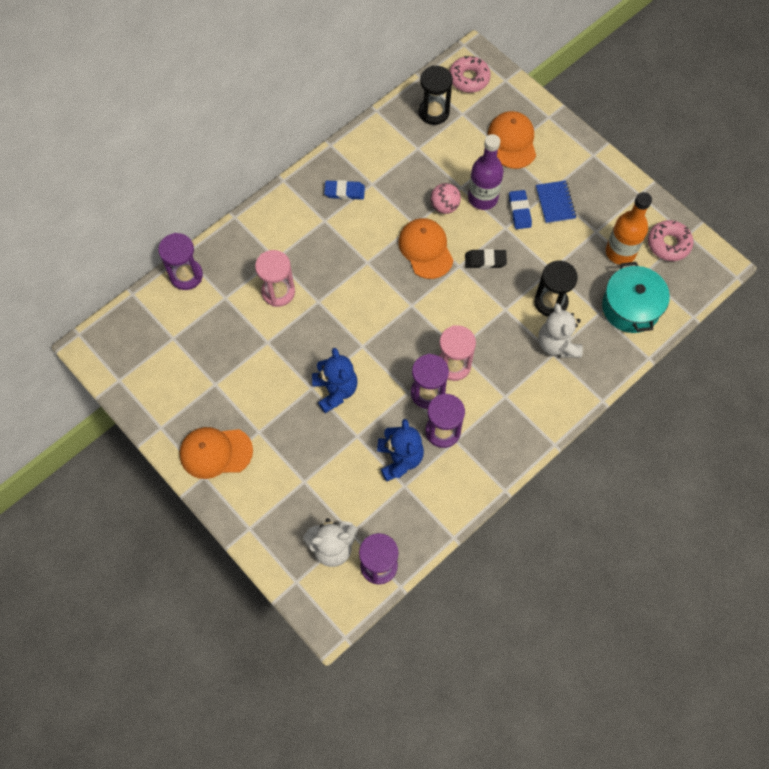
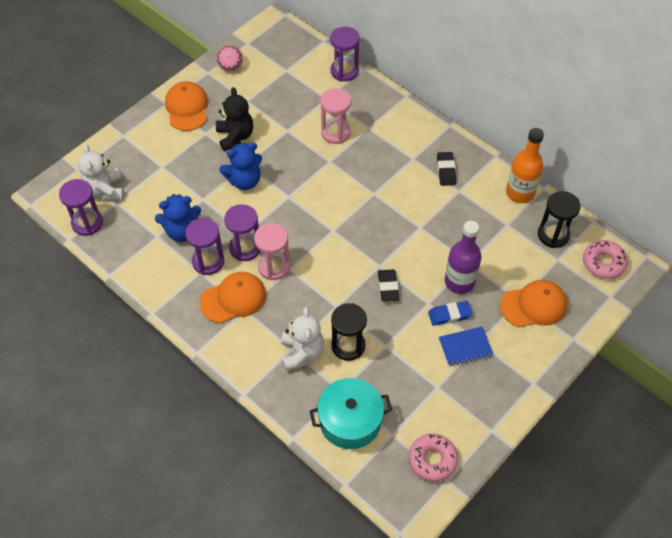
camera: 85 degrees right, 10 degrees down
blue eraser [324,180,365,200] -> black eraser [437,152,456,186]
orange cap [398,218,454,279] -> orange cap moved to [200,272,266,323]
pink ball [430,183,461,214] -> pink ball moved to [217,45,243,72]
white teddy bear [538,303,583,358] -> white teddy bear turned 105 degrees clockwise [281,307,324,371]
orange bottle [606,192,652,265] -> orange bottle moved to [506,128,544,203]
none -> black teddy bear [216,87,253,152]

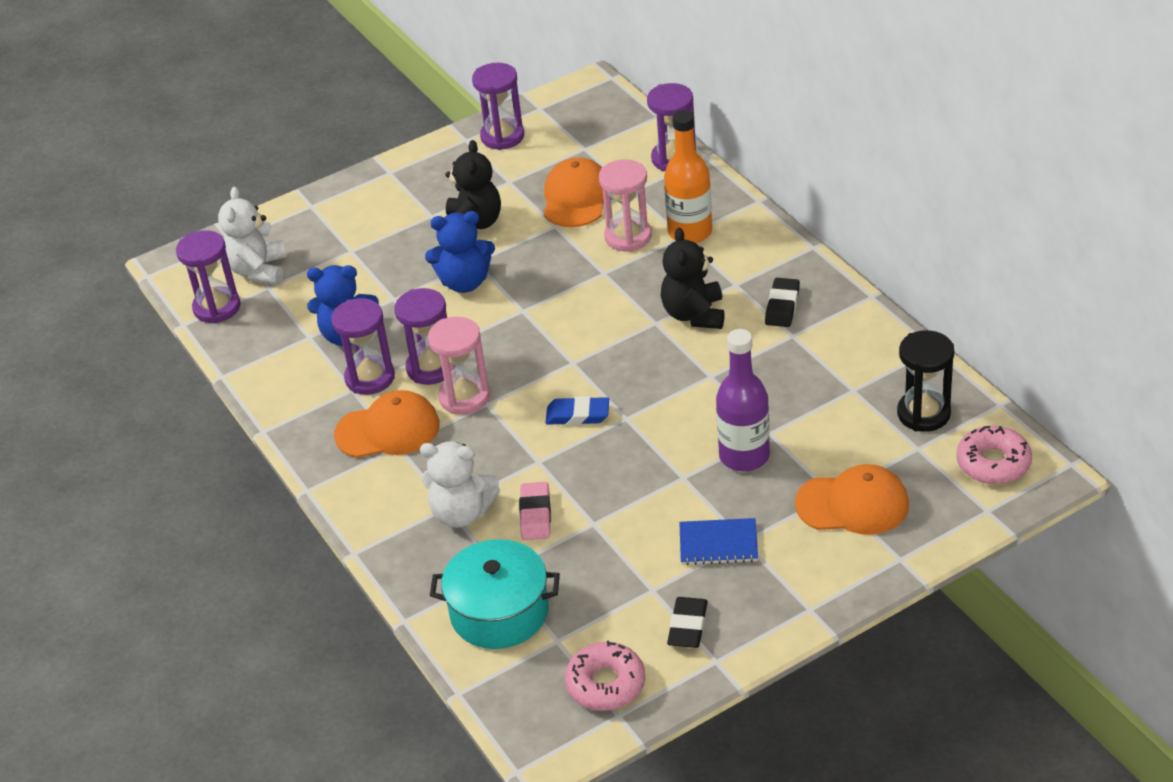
camera: 20 degrees right, 15 degrees down
orange cap [165,81,208,131] -> orange cap moved to [544,158,604,227]
pink ball [217,45,243,72] -> purple hourglass [472,63,524,150]
white teddy bear [281,307,324,371] -> white teddy bear turned 90 degrees clockwise [420,442,500,528]
black hourglass [331,303,367,361] -> pink eraser [519,482,551,540]
black eraser [378,269,399,302] -> black eraser moved to [667,597,708,648]
blue eraser [428,301,472,326] -> blue eraser moved to [546,396,609,425]
orange bottle [506,128,544,203] -> orange bottle moved to [664,110,712,243]
none -> black teddy bear [661,228,725,329]

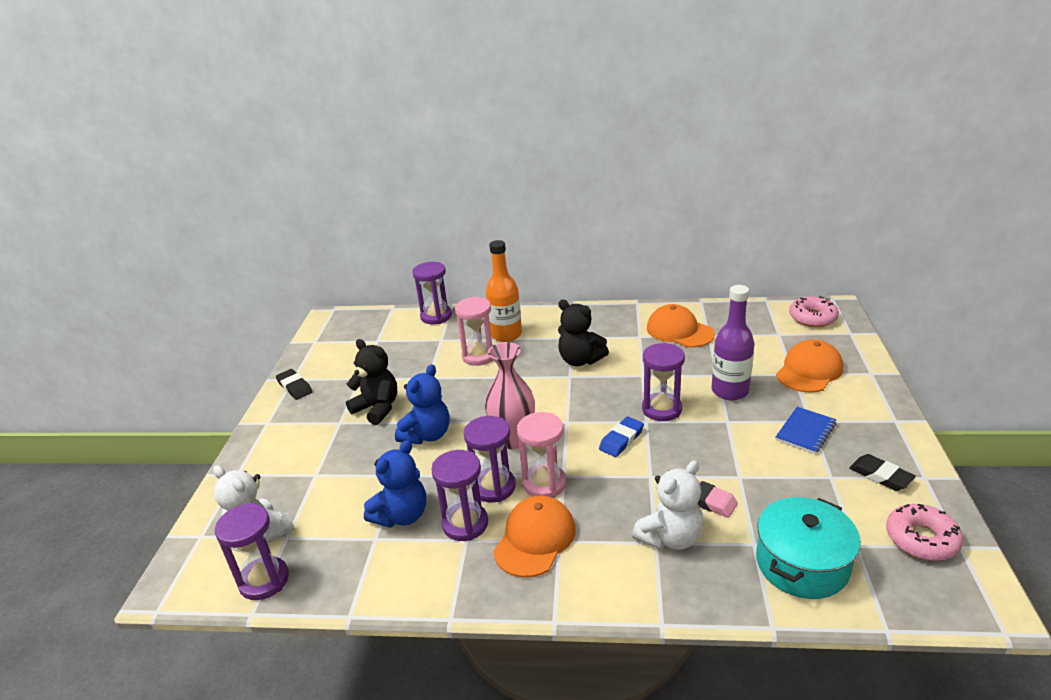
camera: 55 degrees left, 10 degrees down
purple hourglass [472,63,524,150] -> purple hourglass moved to [642,343,685,421]
orange cap [544,158,604,227] -> orange cap moved to [647,304,715,348]
black eraser [765,278,800,327] -> black eraser moved to [276,369,312,400]
black hourglass [897,330,954,432] -> none
none -> pink vase [485,342,535,449]

